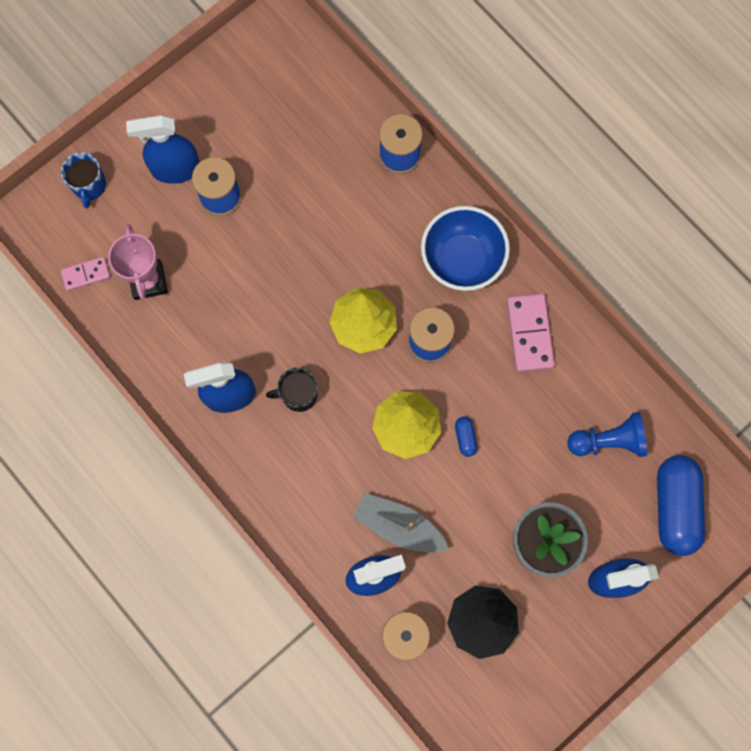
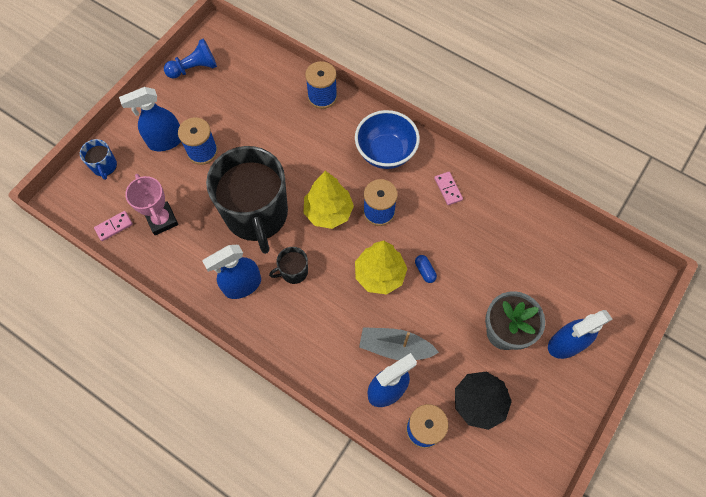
camera: 15 degrees left, 10 degrees down
pink domino [507,294,555,372] -> pink domino [434,172,463,205], size x0.60
blue pawn [567,412,647,457] -> blue pawn moved to [164,39,217,79]
blue capsule [657,455,705,556] -> none
none -> black mug [206,146,288,254]

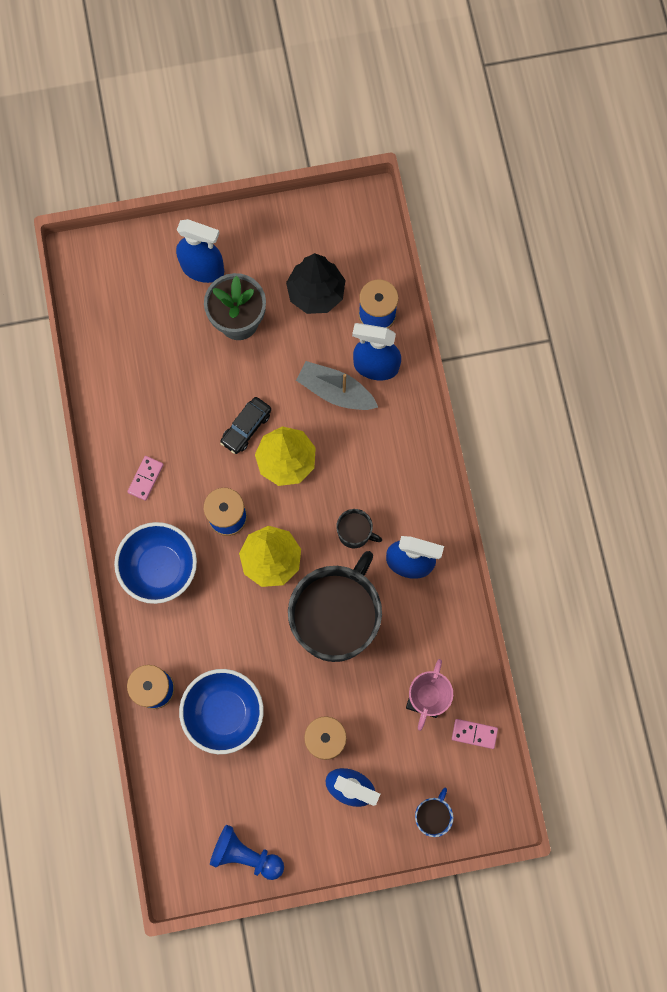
camera: 135 degrees left, 10 degrees up
grey boat [359,327,439,360] -> grey boat turned 150 degrees clockwise [296,361,378,410]
blue capsule [415,255,437,283] -> black car [220,397,271,454]
none -> blue bowl [179,669,264,754]

